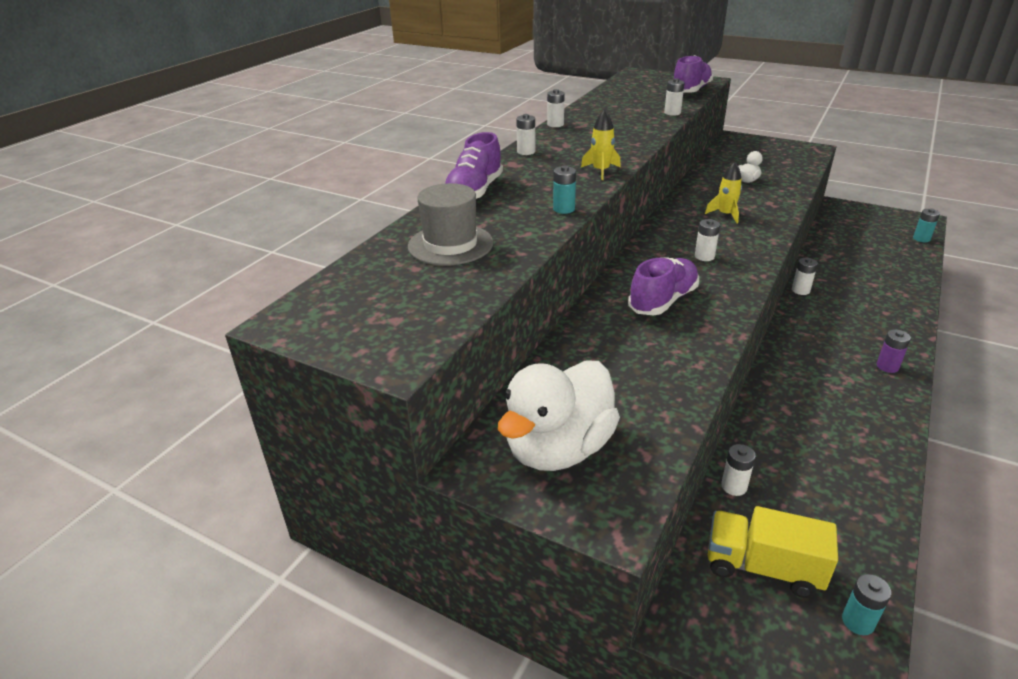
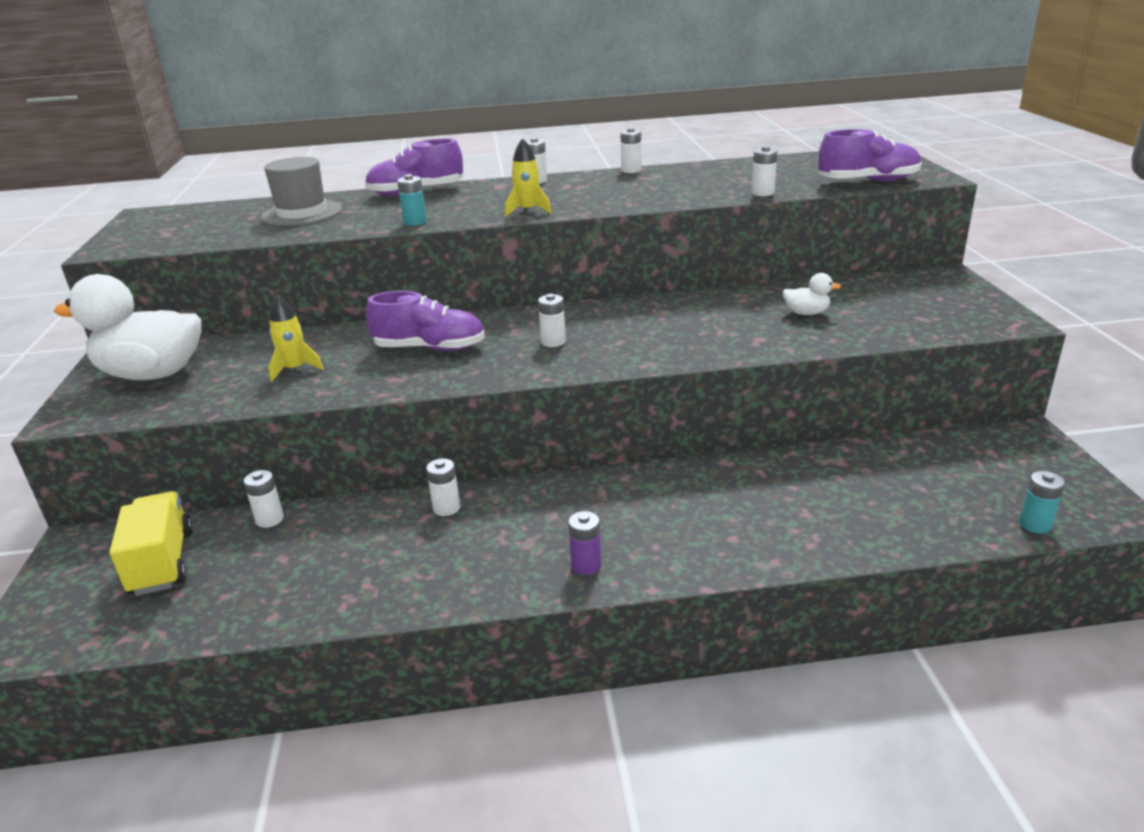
camera: 55 degrees right, 5 degrees down
yellow rocket [705,162,742,223] -> yellow rocket moved to [269,295,324,382]
white battery [792,258,818,295] -> white battery moved to [426,459,460,516]
turquoise battery [842,574,891,635] -> none

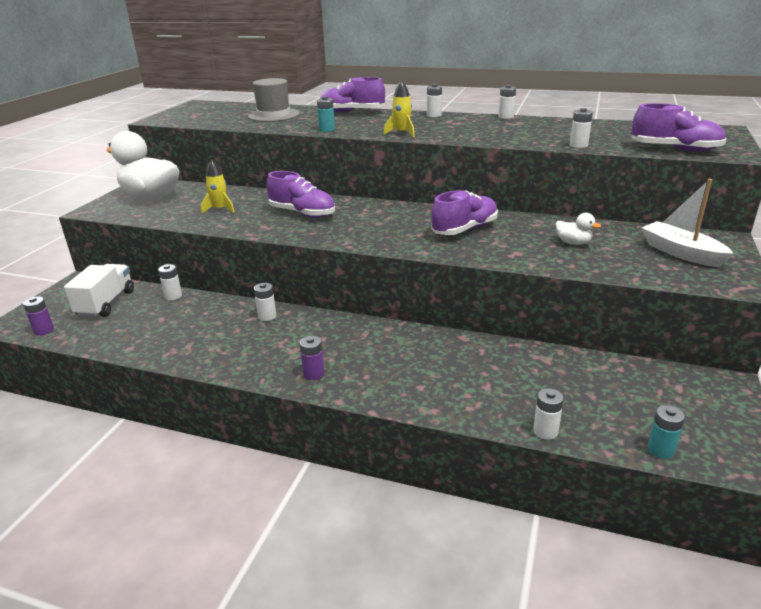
camera: 25 degrees right, 0 degrees up
yellow truck [109,491,193,596] -> white truck [64,264,134,317]
white battery [538,294,566,347] -> white battery moved to [533,388,564,440]
none -> purple battery [23,296,54,336]
none -> purple shoe [431,190,498,235]
none -> white boat [641,179,734,267]

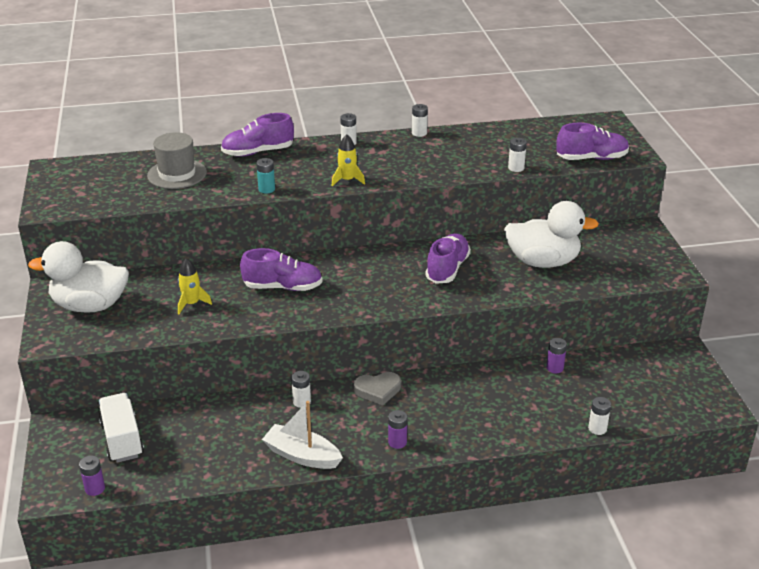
camera: 30 degrees left, 5 degrees up
white battery [158,264,182,300] -> none
white duck [556,213,601,245] -> white duck [504,201,599,268], size x2.36
white boat [641,179,734,267] -> white boat moved to [262,401,343,469]
turquoise battery [647,405,685,459] -> none
none -> grey heart [354,372,401,405]
none -> purple battery [546,338,567,373]

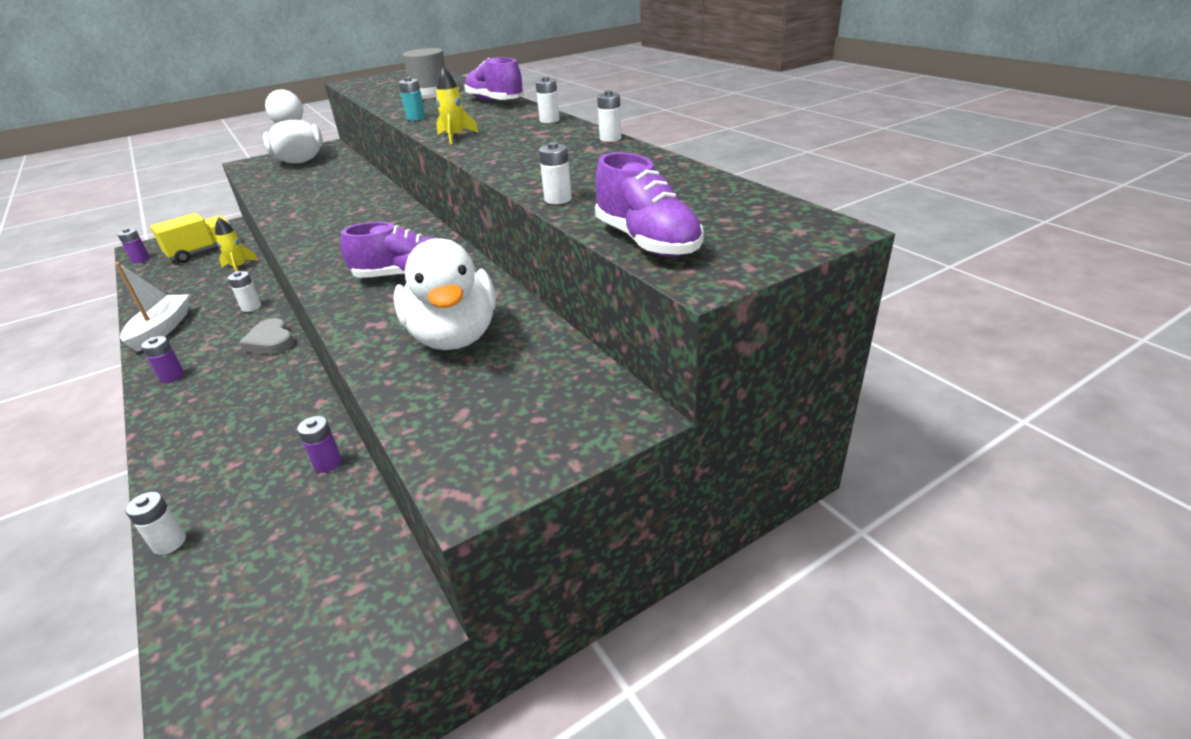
camera: 70 degrees right, 0 degrees up
white truck [99,393,144,463] -> yellow truck [150,213,232,263]
yellow rocket [178,258,212,314] -> yellow rocket moved to [215,217,259,272]
purple shoe [240,248,323,291] -> none

